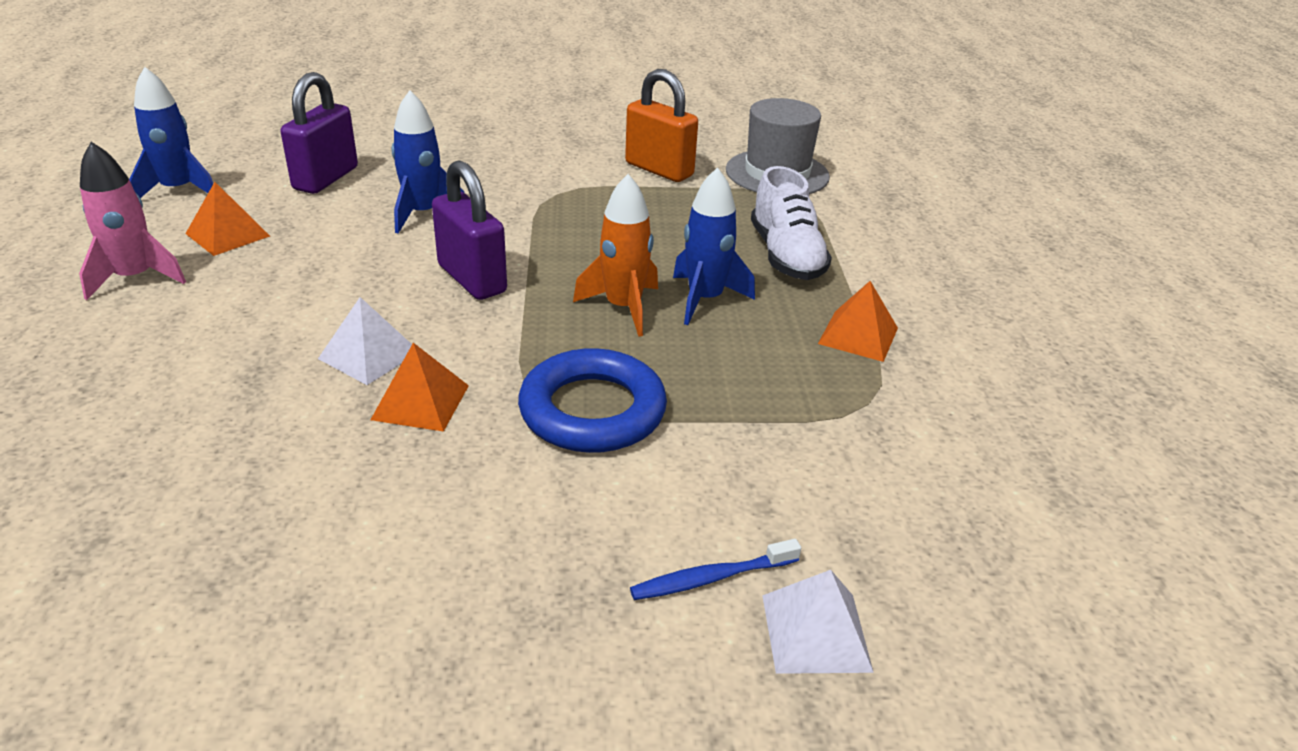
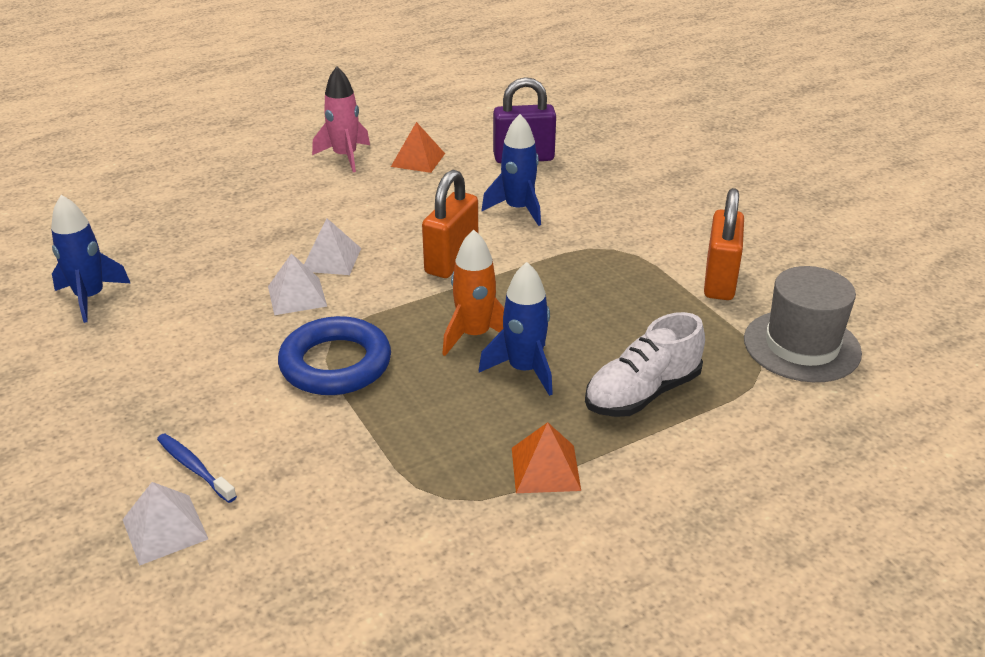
camera: 65 degrees right, 0 degrees up
blue rocket [129,67,213,198] -> blue rocket moved to [51,195,130,323]
orange pyramid [371,343,469,432] -> white pyramid [268,253,327,315]
purple padlock [432,160,507,300] -> orange padlock [422,170,478,278]

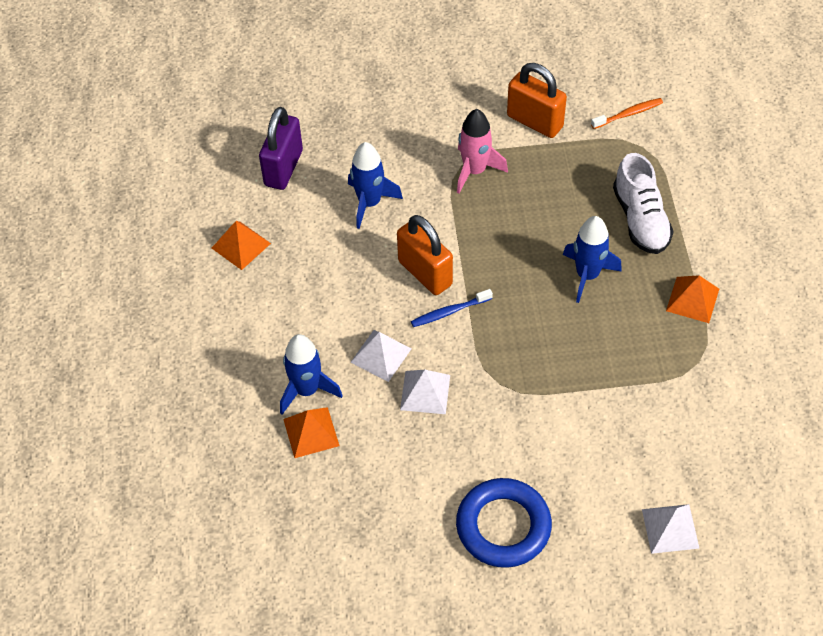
camera: 65 degrees left, 20 degrees up
blue rocket [51,195,130,323] -> blue rocket moved to [280,334,343,415]
blue toothbrush [157,433,237,503] -> blue toothbrush moved to [411,289,493,327]
blue ring [278,316,391,395] -> blue ring moved to [456,478,552,568]
pink rocket [312,66,370,172] -> pink rocket moved to [457,109,508,194]
orange rocket [442,230,504,356] -> none
grey hat [744,266,862,382] -> orange toothbrush [591,98,663,129]
none -> orange pyramid [283,407,340,458]

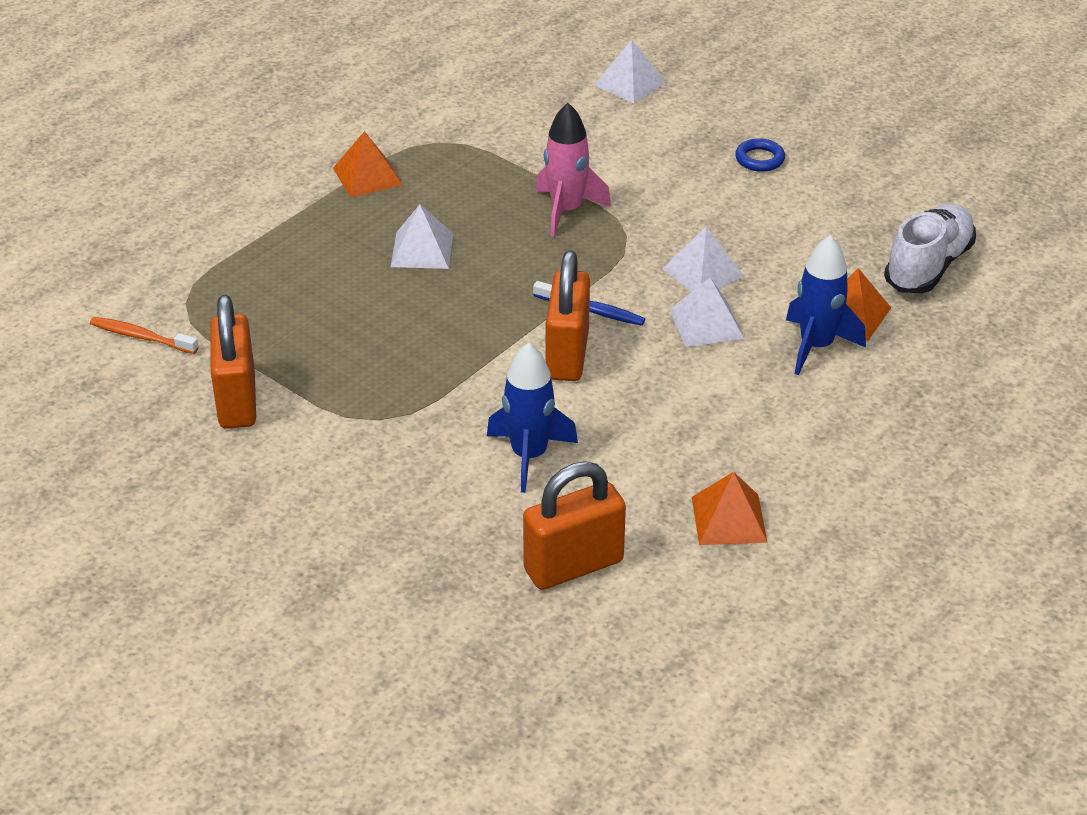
camera: 135 degrees left, 15 degrees down
purple padlock [259,107,303,190] -> orange padlock [523,461,626,590]
blue ring [456,478,552,568] -> blue ring [735,138,785,172], size x0.46
pink rocket [457,109,508,194] -> pink rocket moved to [536,103,611,237]
blue rocket [563,216,622,303] -> white pyramid [391,204,453,269]
white shoe [613,153,674,254] -> white shoe moved to [884,204,976,294]

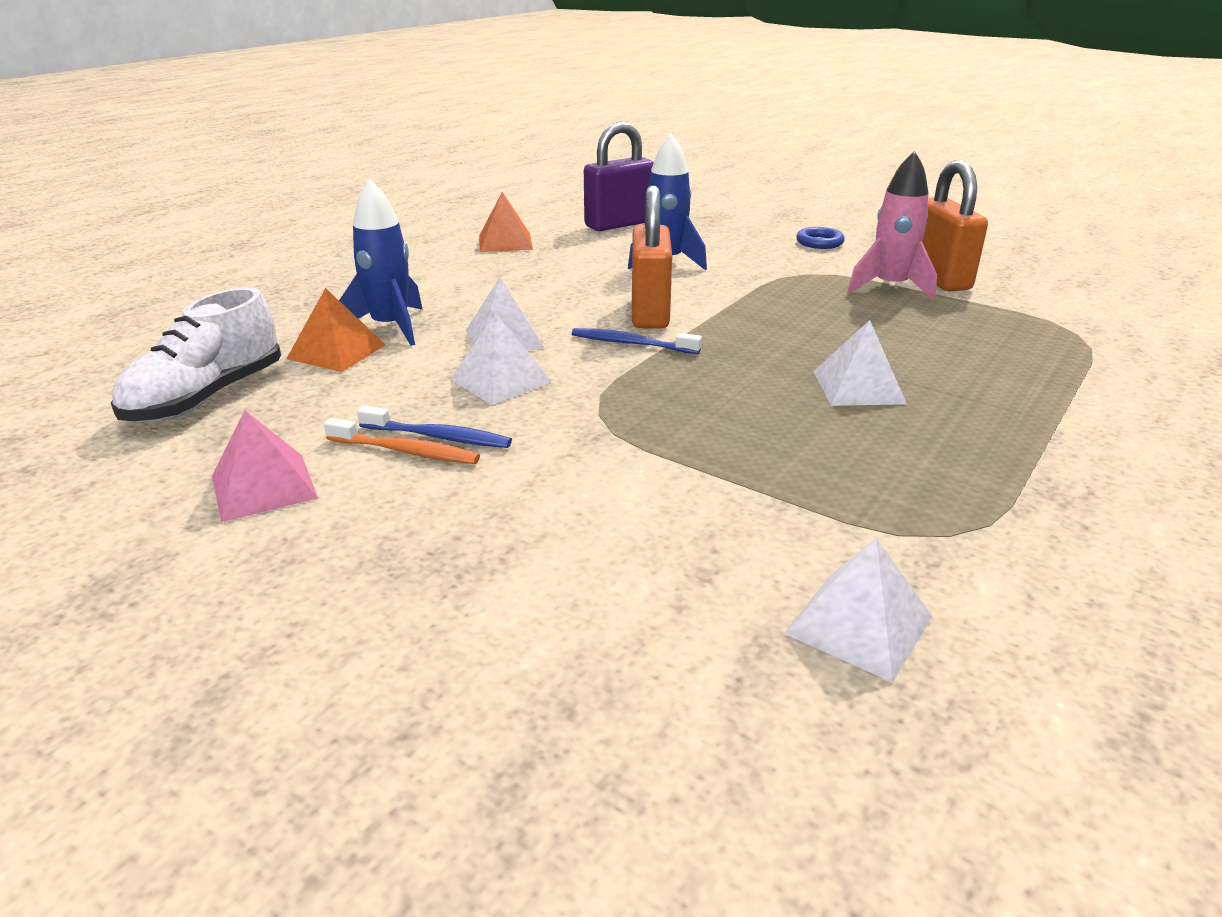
camera: 175 degrees right, 10 degrees down
orange toothbrush [90,317,199,354] -> orange toothbrush moved to [324,418,480,464]
orange pyramid [333,131,403,198] -> none
orange padlock [523,461,626,590] -> purple padlock [584,121,654,231]
pink rocket [536,103,611,237] -> pink rocket moved to [847,151,937,301]
white pyramid [594,40,666,104] -> white pyramid moved to [784,538,932,682]
blue ring [735,138,785,172] -> blue ring moved to [796,227,845,249]
none -> pink pyramid [212,410,318,522]
none -> blue toothbrush [357,406,512,448]

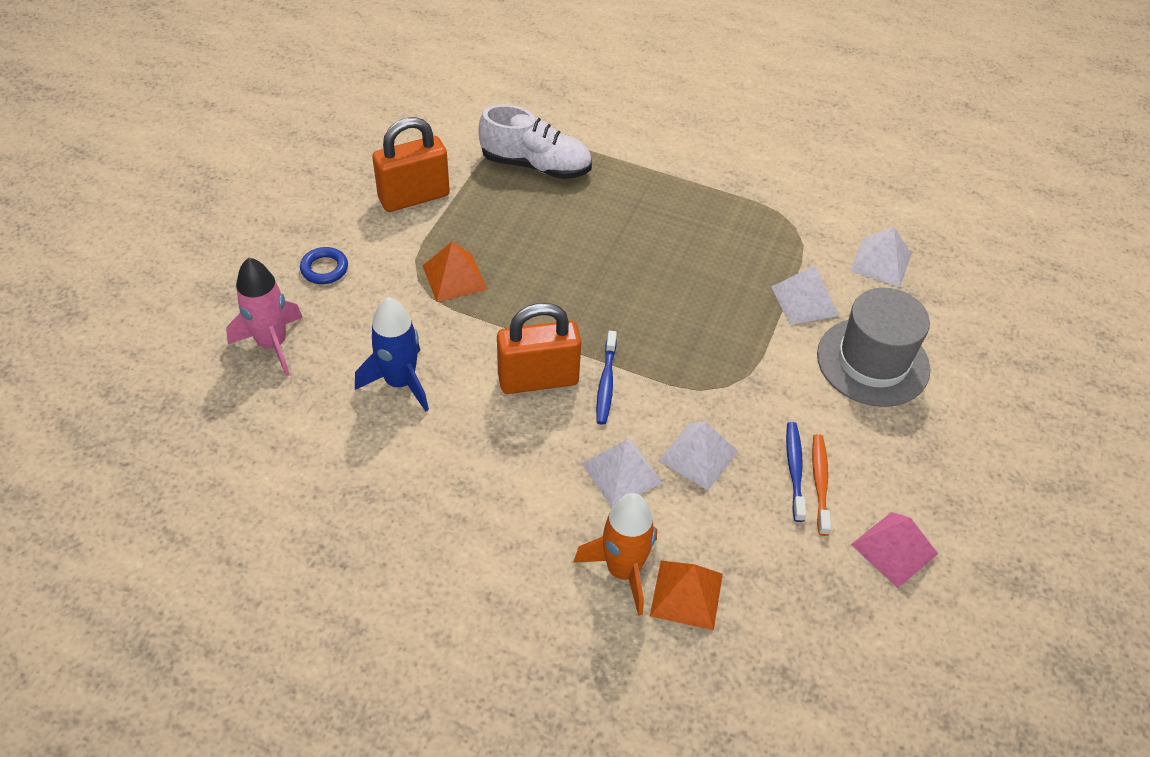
camera: 105 degrees left, 20 degrees up
white shoe [111,287,281,422] -> white shoe moved to [478,105,592,179]
blue rocket [339,179,423,346] -> orange rocket [573,493,657,616]
orange pyramid [479,192,533,252] -> orange pyramid moved to [423,242,487,302]
purple padlock [584,121,654,231] -> none
white pyramid [813,320,907,406] -> white pyramid moved to [771,266,839,325]
pink rocket [847,151,937,301] -> pink rocket moved to [226,257,303,376]
none -> grey hat [817,288,930,407]

